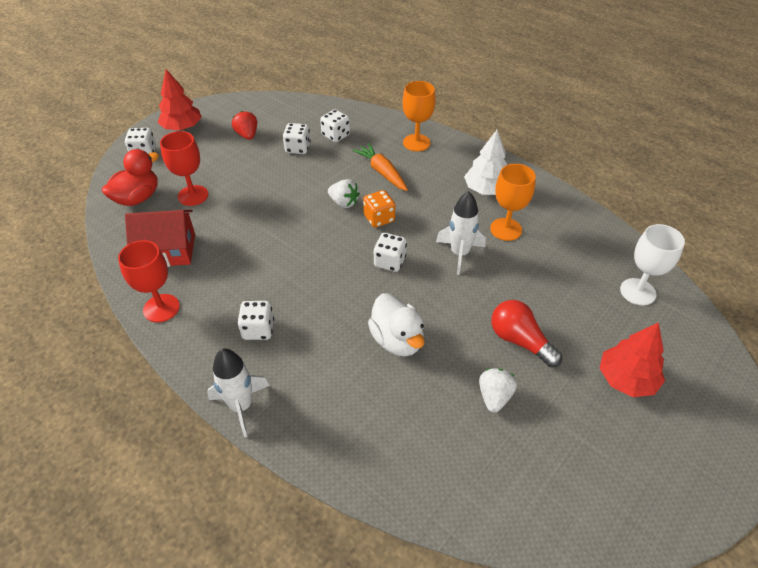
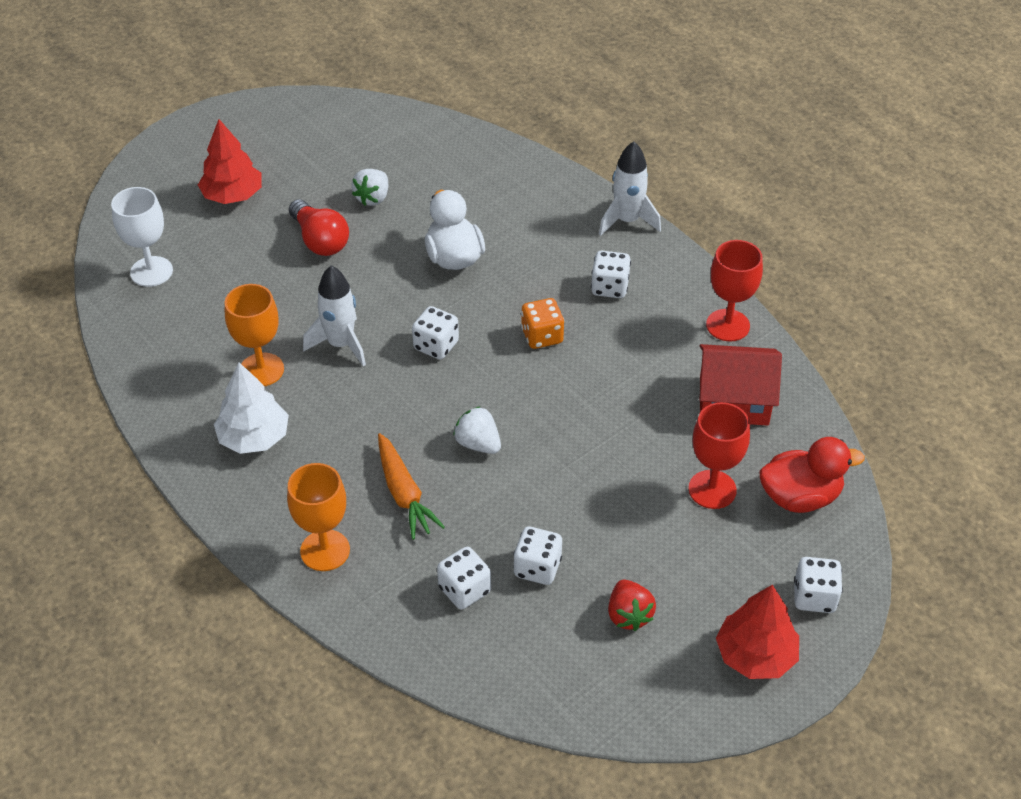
camera: 170 degrees left, 0 degrees up
red duck [102,149,159,206] -> red duck turned 150 degrees counterclockwise [759,437,865,513]
orange dice [363,190,395,227] -> orange dice moved to [521,298,564,349]

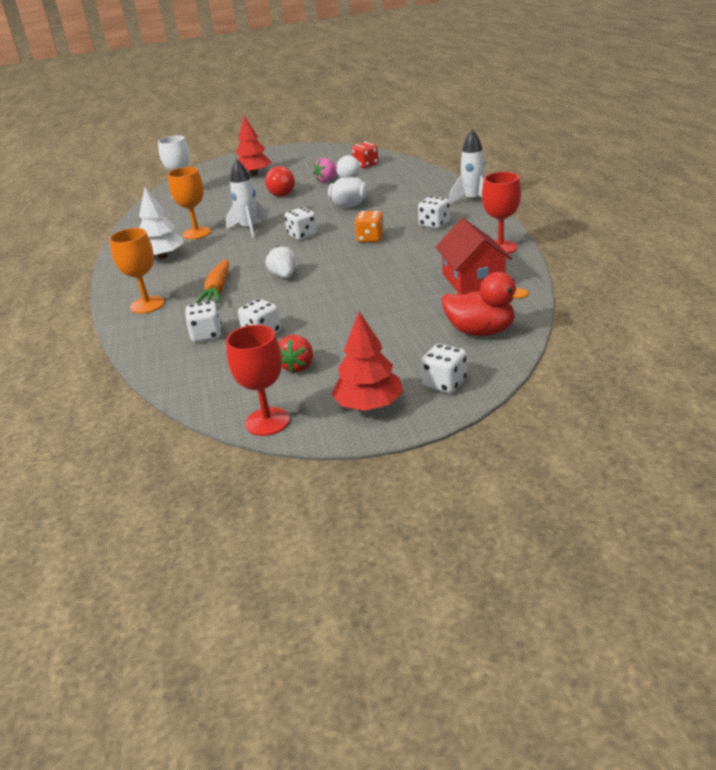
camera: 30 degrees right, 15 degrees down
white strawberry [352,169,388,206] -> pink strawberry [313,158,337,183]
red goblet [688,402,750,509] -> red goblet moved to [226,325,290,436]
red house [699,344,782,426] -> red house turned 45 degrees clockwise [436,218,513,294]
none -> red dice [352,142,379,168]

